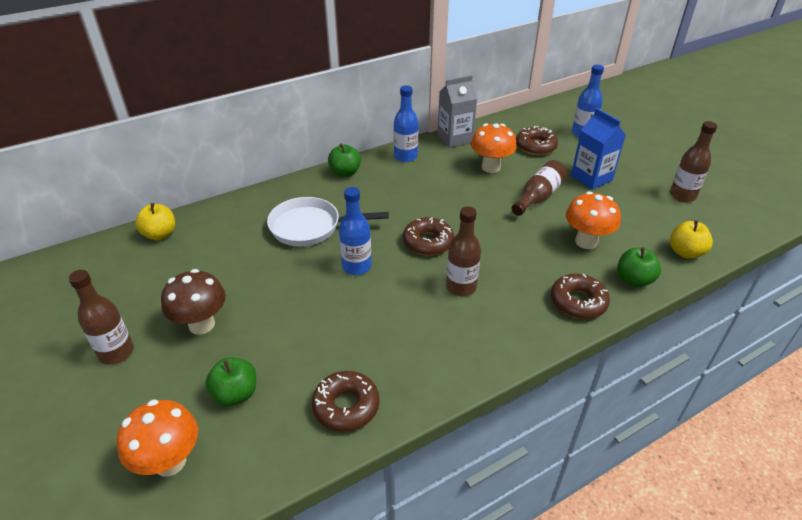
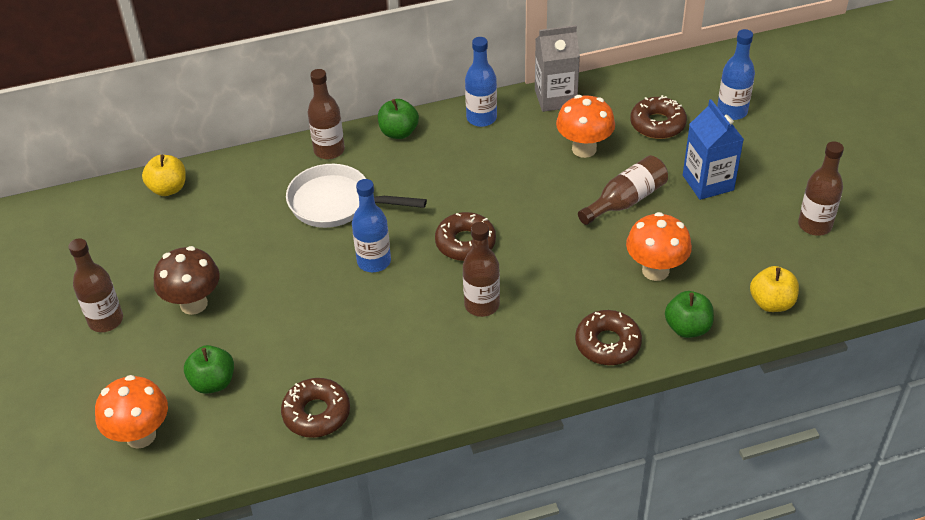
camera: 15 degrees right, 5 degrees up
none -> brown bottle [308,69,345,159]

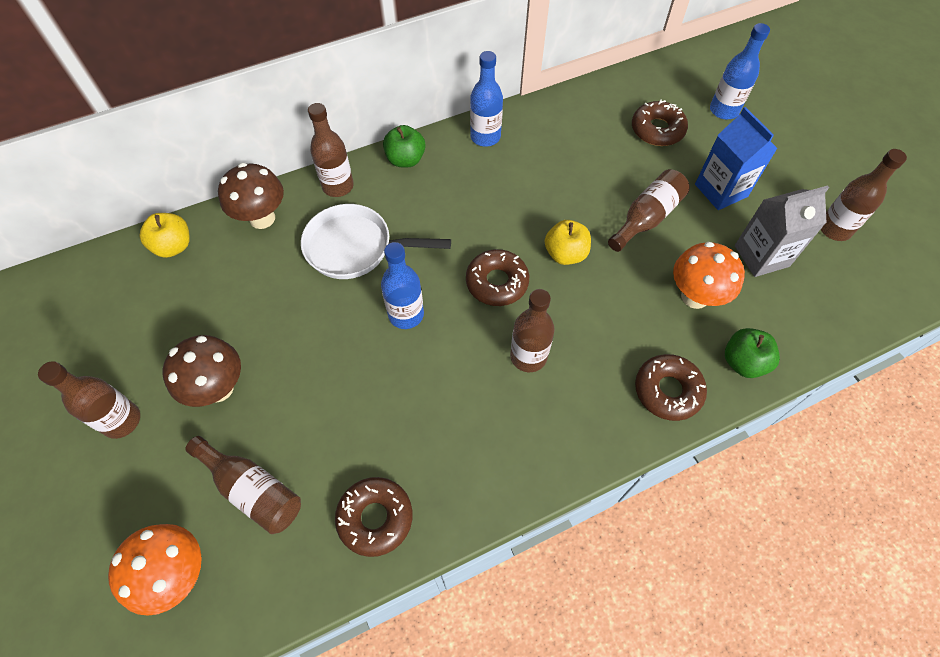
camera: 10 degrees left, 15 degrees up
green apple [184,345,234,394] -> brown bottle [185,436,301,534]
grey carton [535,25,580,112] -> grey carton moved to [735,185,829,277]
orange mushroom [556,95,615,158] -> none
yellow apple [750,266,799,312] -> yellow apple moved to [545,220,591,265]
none -> brown mushroom [218,163,284,229]

